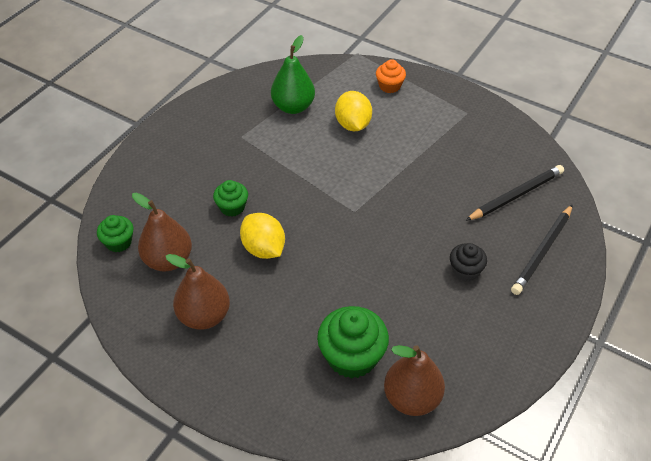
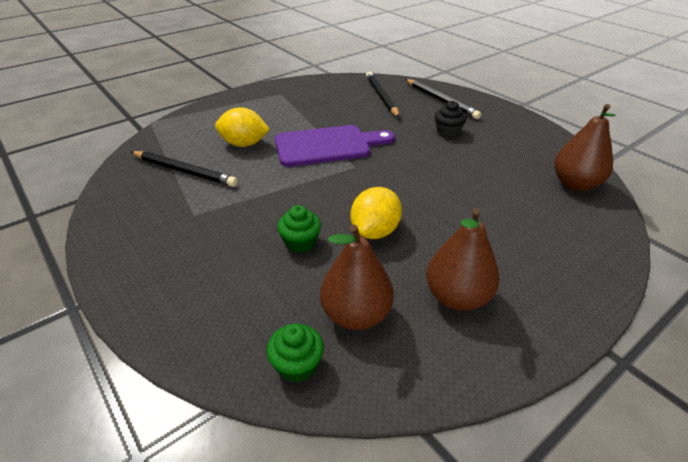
camera: 70 degrees left, 10 degrees down
yellow lemon [240,213,285,259] -> yellow lemon turned 45 degrees counterclockwise [350,187,402,239]
green pear [271,35,315,114] -> black pencil [131,151,238,187]
green cupcake [317,306,389,379] -> none
orange cupcake [376,59,406,93] -> none
none -> purple cutting board [275,125,395,167]

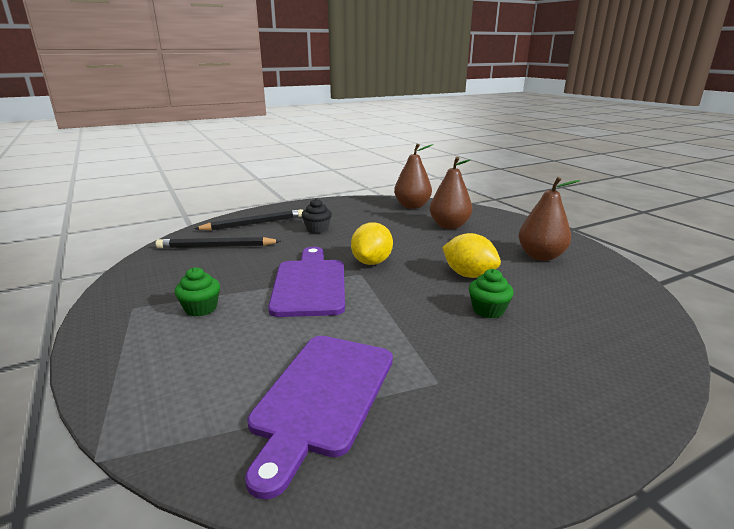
camera: 80 degrees left, 15 degrees down
black pencil [131,151,238,187] -> purple cutting board [245,336,393,500]
yellow lemon [215,108,270,147] -> yellow lemon moved to [351,222,393,265]
green cupcake [266,324,324,383] -> green cupcake moved to [175,267,220,316]
brown pear [320,225,394,330] -> brown pear moved to [430,157,472,229]

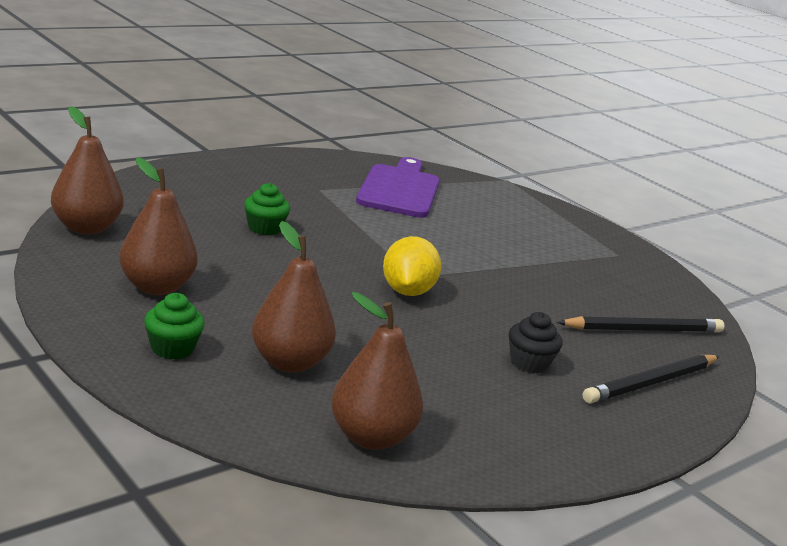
camera: 165 degrees right, 0 degrees up
green cupcake [175,267,220,316] -> green cupcake moved to [144,293,205,360]
purple cutting board [268,247,345,317] -> none
yellow lemon [442,233,501,278] -> none
none -> brown pear [51,106,123,234]

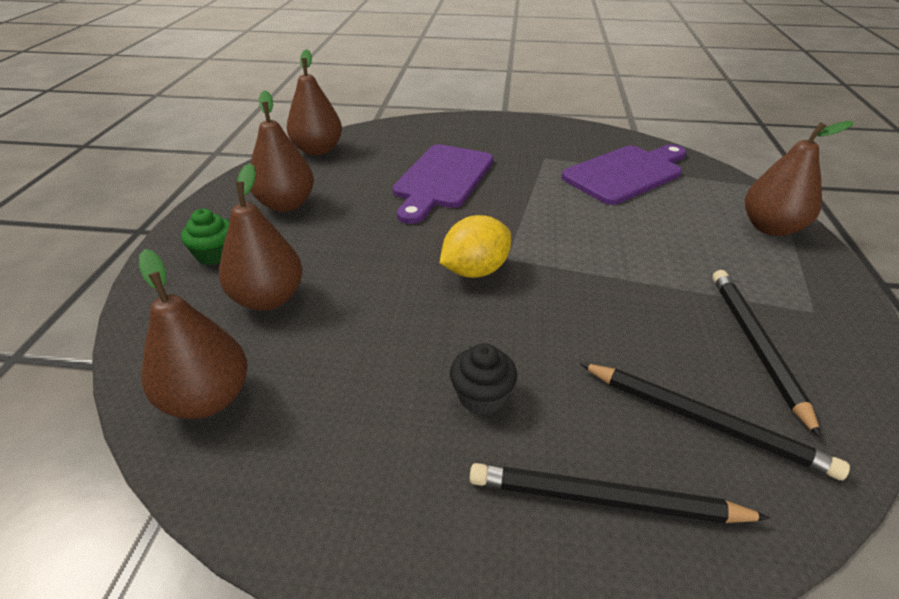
camera: 50 degrees right, 15 degrees up
green cupcake [244,183,290,235] -> purple cutting board [393,144,493,224]
none -> black pencil [713,270,821,439]
none -> brown pear [745,121,854,236]

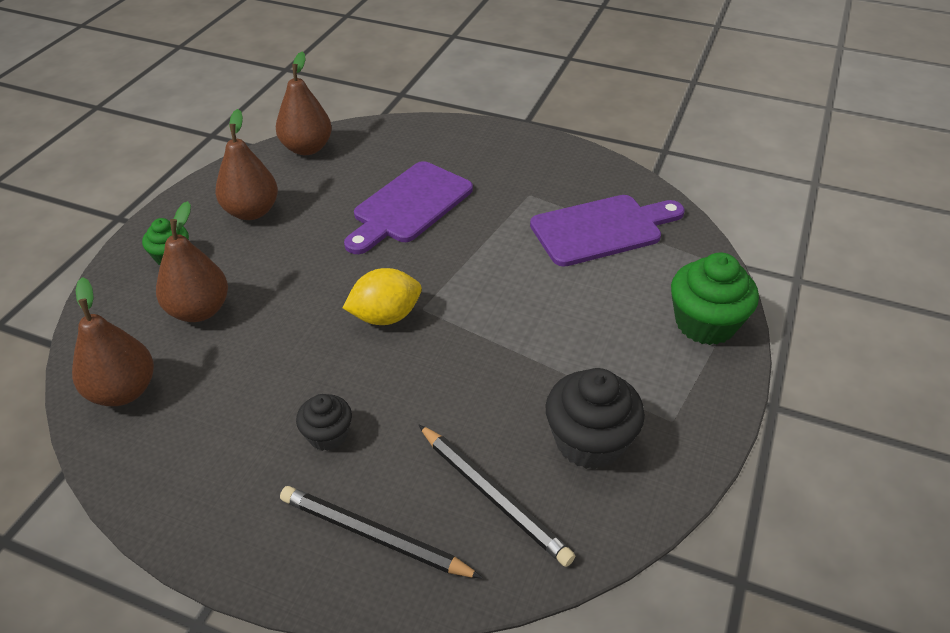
camera: 15 degrees right, 5 degrees up
black pencil [713,270,821,439] -> black cupcake [545,368,645,469]
brown pear [745,121,854,236] -> green cupcake [671,252,759,345]

